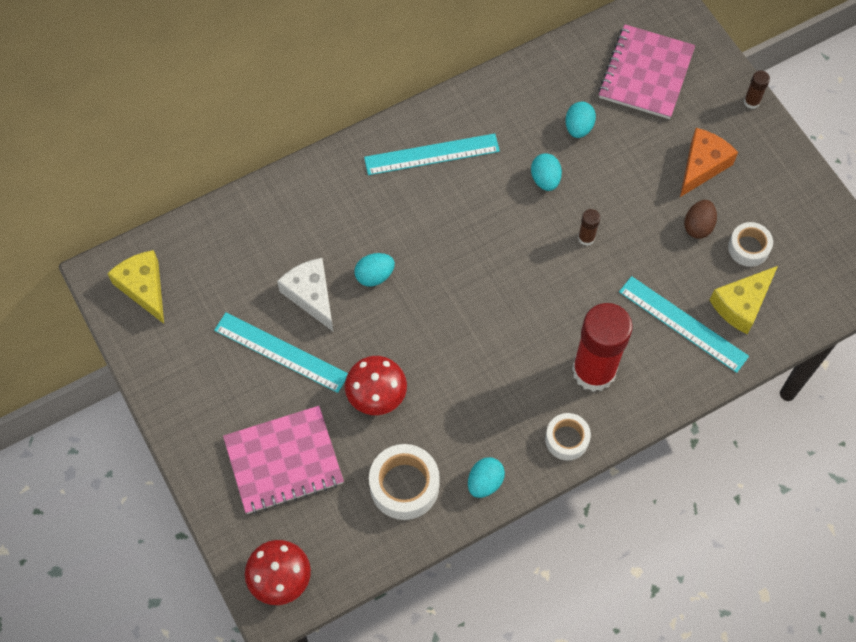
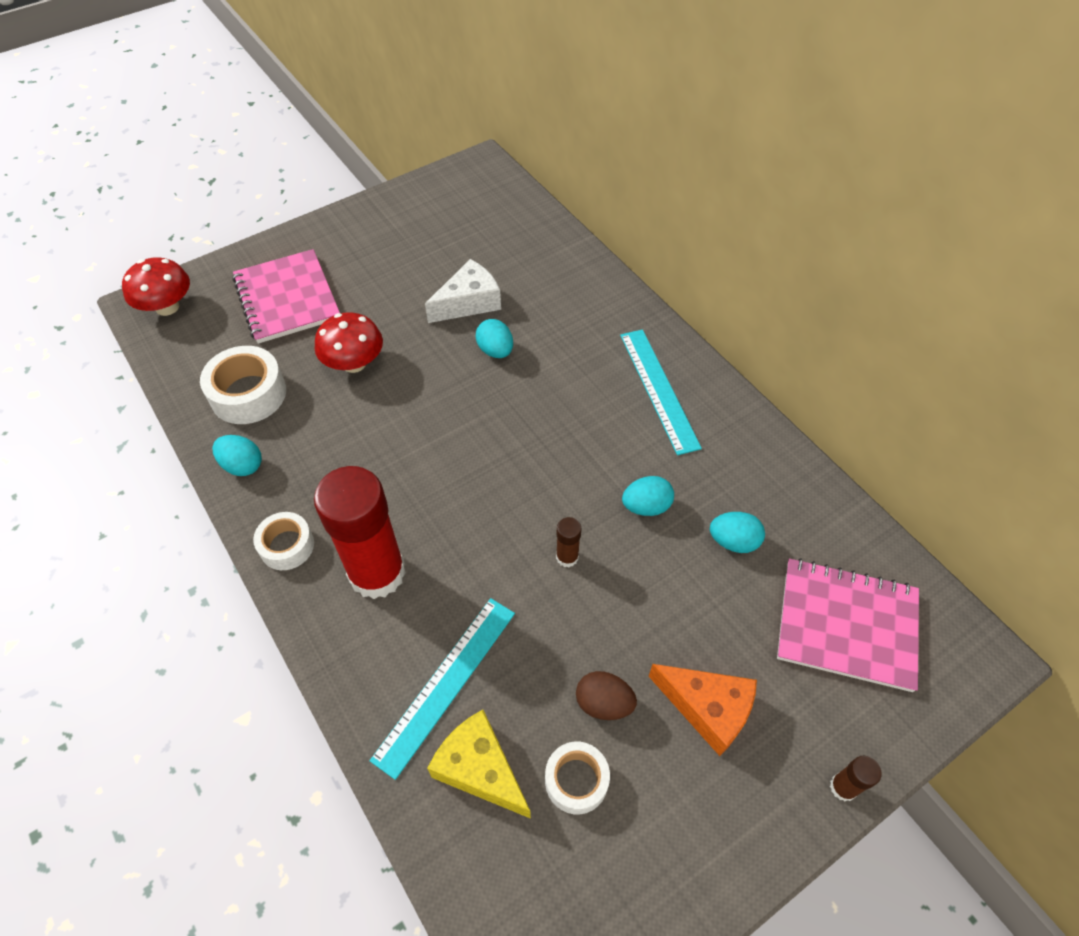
camera: 85 degrees right, 10 degrees down
yellow cheese [107,250,164,324] -> none
turquoise ruler [214,313,348,393] -> none

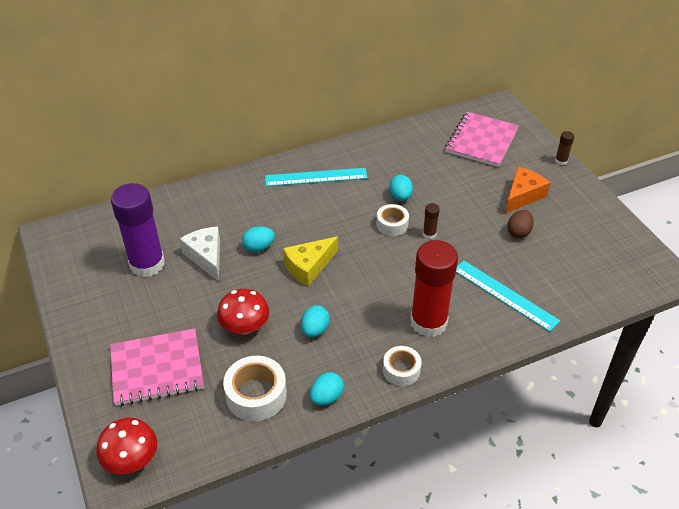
camera: 80 degrees left, 10 degrees down
yellow cheese [427,710,531,819] -> yellow cheese moved to [283,236,338,286]
white tape [545,742,610,814] -> white tape moved to [376,204,409,236]
turquoise egg [710,512,765,553] -> turquoise egg moved to [301,305,330,337]
none -> purple glue stick [111,183,165,277]

